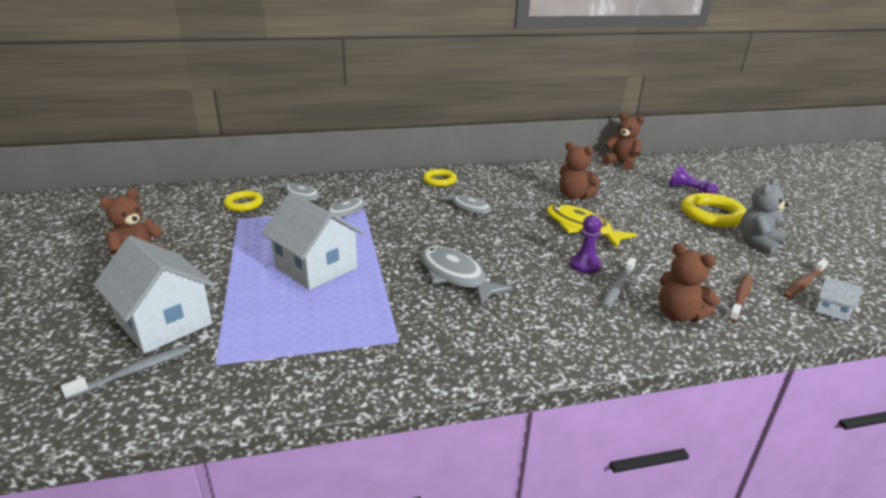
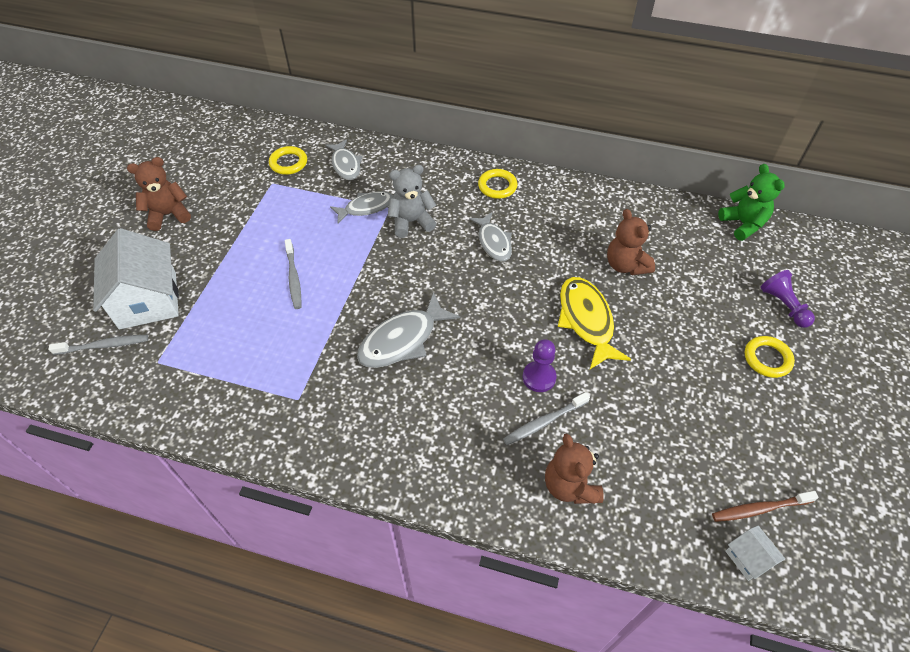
camera: 30 degrees right, 25 degrees up
white house [261,192,364,290] -> grey toothbrush [285,239,301,309]
grey fish [420,246,513,305] -> grey fish turned 120 degrees counterclockwise [357,292,460,368]
brown teddy bear [602,112,645,170] -> green teddy bear [718,164,785,241]
yellow ring [681,193,747,227] -> yellow ring [745,336,795,378], size x0.60
brown toothbrush [728,274,753,322] -> none
grey teddy bear [740,178,789,254] -> grey teddy bear moved to [388,165,436,238]

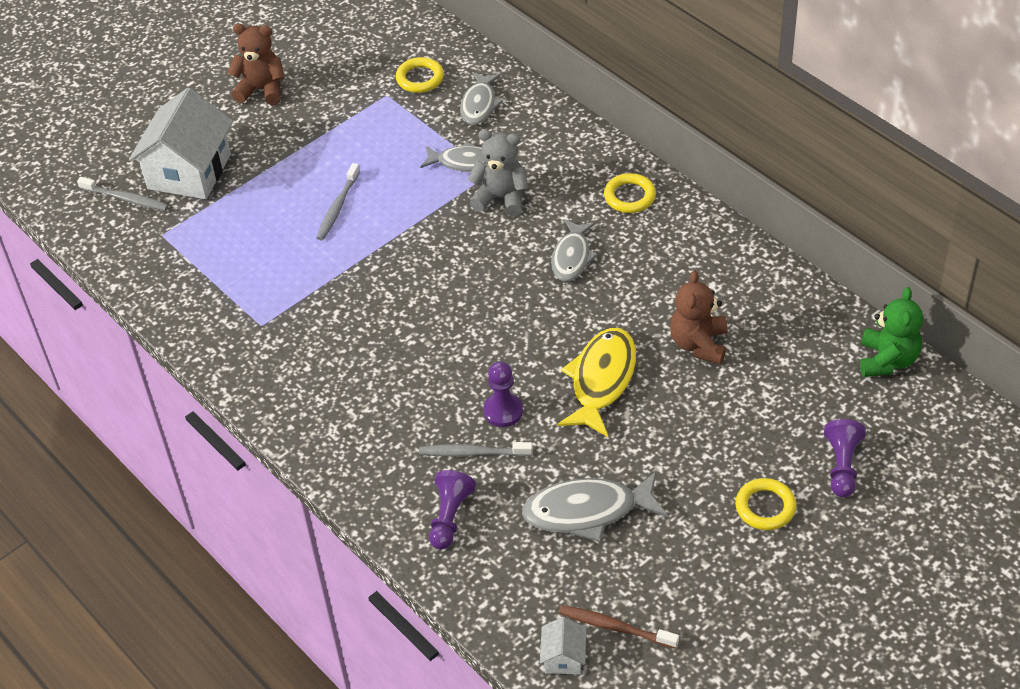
camera: 35 degrees right, 5 degrees down
grey fish [357,292,460,368] -> grey fish moved to [522,471,668,542]
brown teddy bear [545,433,604,504] -> purple pawn [429,470,476,550]

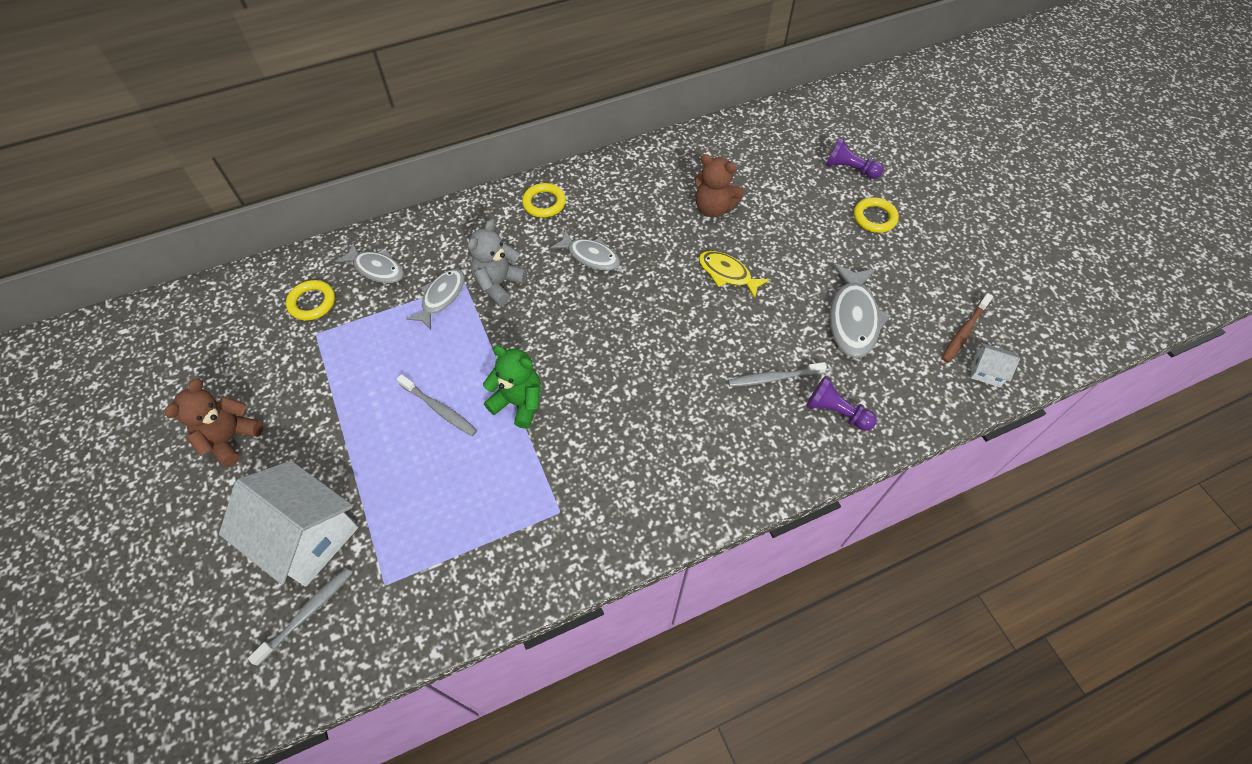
camera: 75 degrees left, 10 degrees up
grey toothbrush [419,442,533,457] -> grey toothbrush turned 60 degrees clockwise [728,362,827,387]
purple pawn [483,361,523,427] -> none
yellow fish [558,328,636,437] -> yellow fish [699,251,770,299], size x0.67
green teddy bear [860,287,923,377] -> green teddy bear moved to [483,345,541,429]

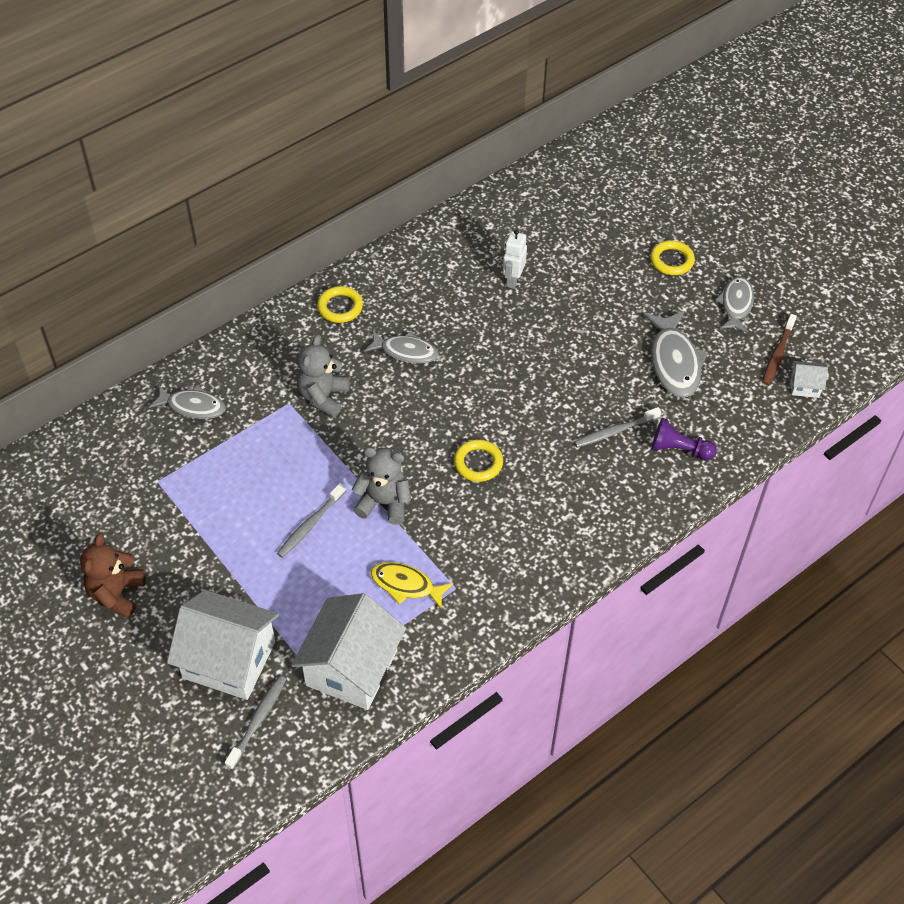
camera: 15 degrees left, 5 degrees down
yellow ring [286,280,335,320] -> yellow ring moved to [454,439,503,482]
grey toothbrush [397,374,477,436] -> grey toothbrush turned 105 degrees clockwise [277,483,346,558]
grey fish [406,269,465,330] -> grey fish moved to [715,277,754,333]
green teddy bear [483,345,541,429] -> grey teddy bear [352,447,411,525]
brown teddy bear [694,154,744,217] -> white robot [503,229,527,289]
yellow fish [699,251,770,299] -> yellow fish moved to [371,562,453,610]
purple pawn [826,137,883,179] -> none
none -> white house [292,593,406,710]

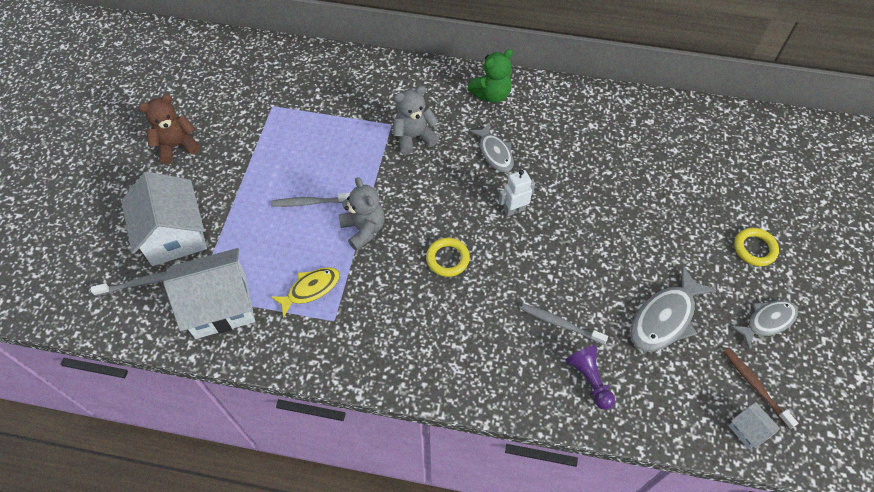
camera: 50 degrees right, 5 degrees up
grey fish [149,385,226,419] -> none
yellow ring [317,286,363,323] -> green teddy bear [467,49,513,103]
yellow fish [371,562,453,610] -> yellow fish turned 75 degrees clockwise [271,267,340,318]
white robot [503,229,527,289] -> white robot moved to [499,170,535,216]
brown toothbrush [762,314,797,385] -> brown toothbrush turned 75 degrees clockwise [724,348,798,429]

